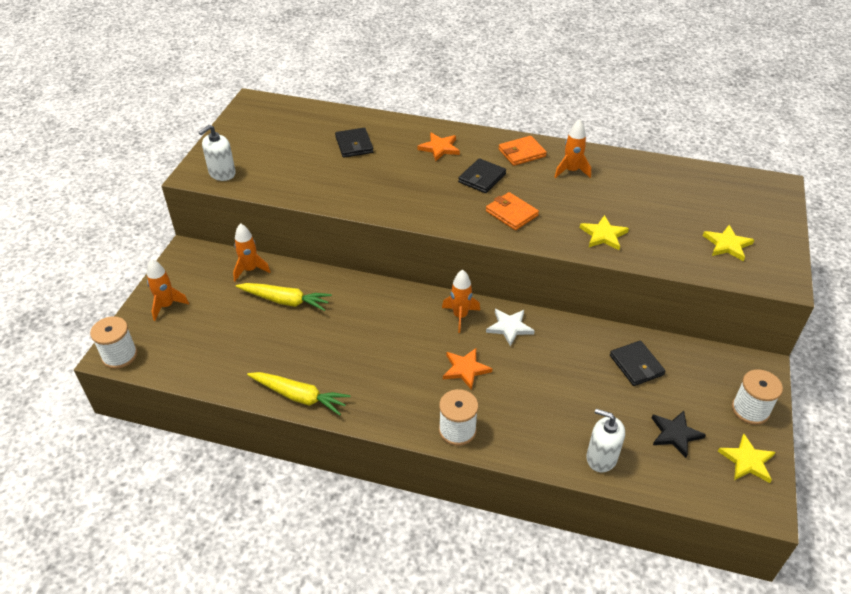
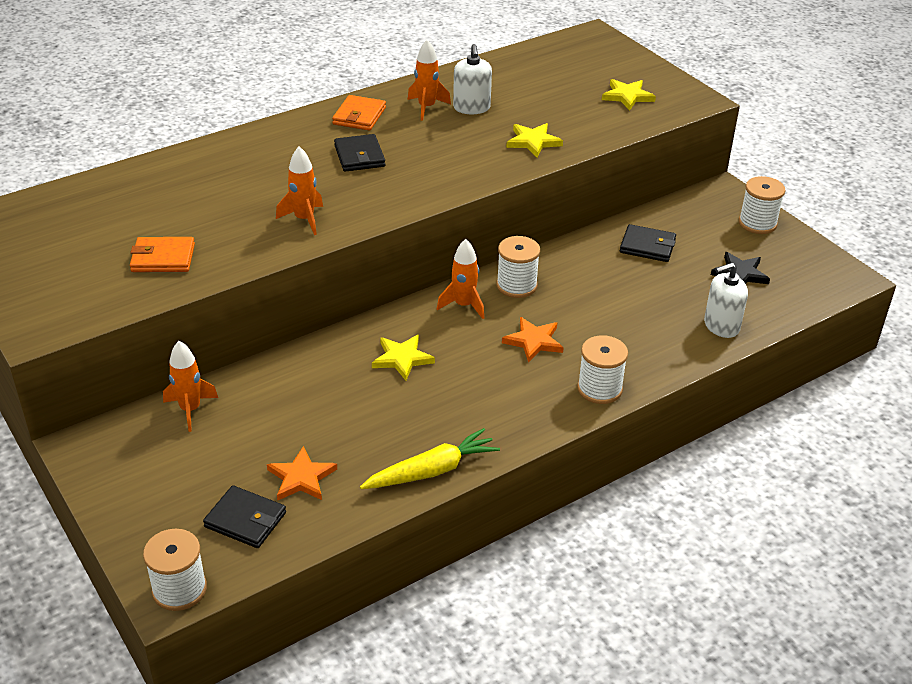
camera: 50 degrees left, 5 degrees down
orange rocket [147,259,189,321] -> orange rocket moved to [276,146,323,235]
white soap dispenser [198,125,236,181] -> white soap dispenser moved to [453,44,492,114]
yellow carrot [236,283,332,311] -> none
black wallet [335,128,374,158] -> black wallet moved to [203,485,286,548]
orange star [417,133,460,161] -> orange star moved to [267,446,337,501]
orange wallet [486,192,539,230] -> orange wallet moved to [130,237,195,272]
white star [486,309,535,347] -> white spool [496,236,540,298]
yellow star [718,434,776,483] -> yellow star moved to [372,335,435,381]

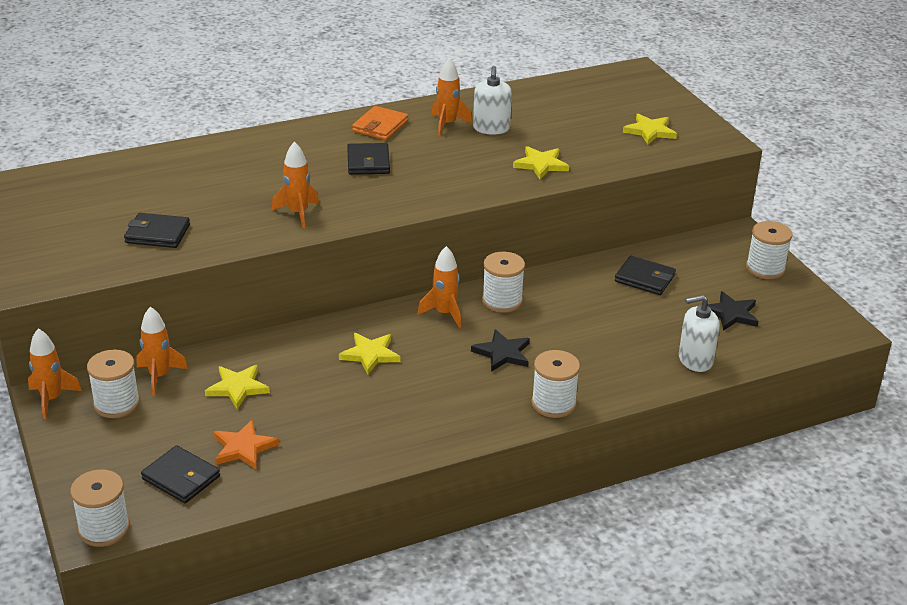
camera: 10 degrees right, 5 degrees down
orange wallet [130,237,195,272] -> black wallet [124,213,190,248]
yellow carrot [360,428,500,489] -> none
orange star [502,317,564,363] -> black star [471,329,530,372]
none -> orange rocket [28,328,82,419]
none -> white spool [87,349,140,418]
none -> yellow star [205,365,270,409]

